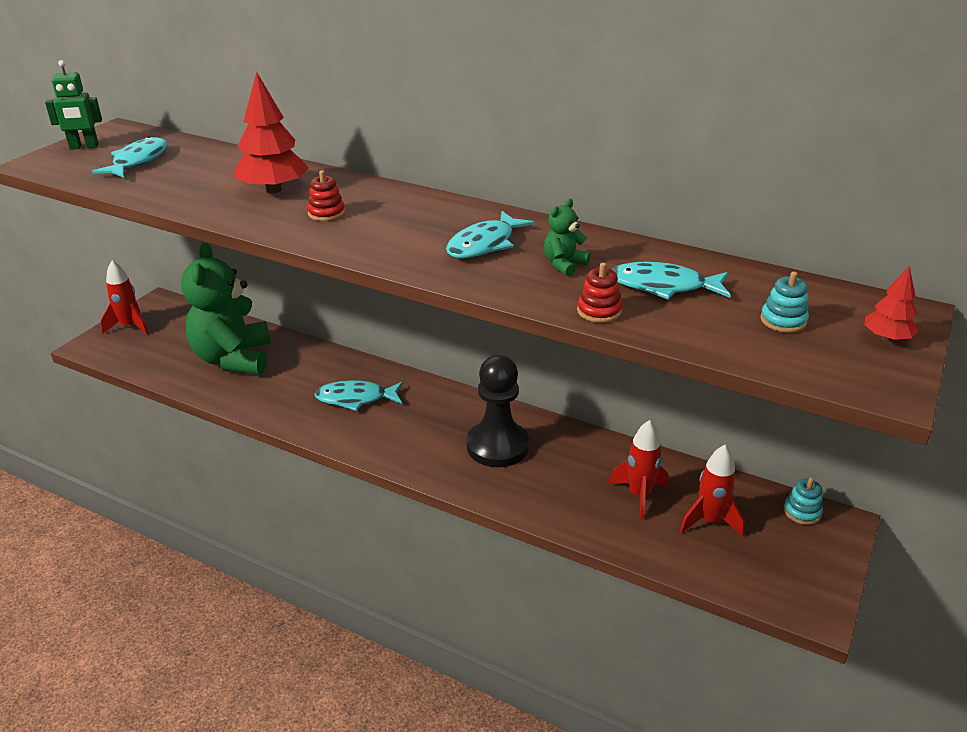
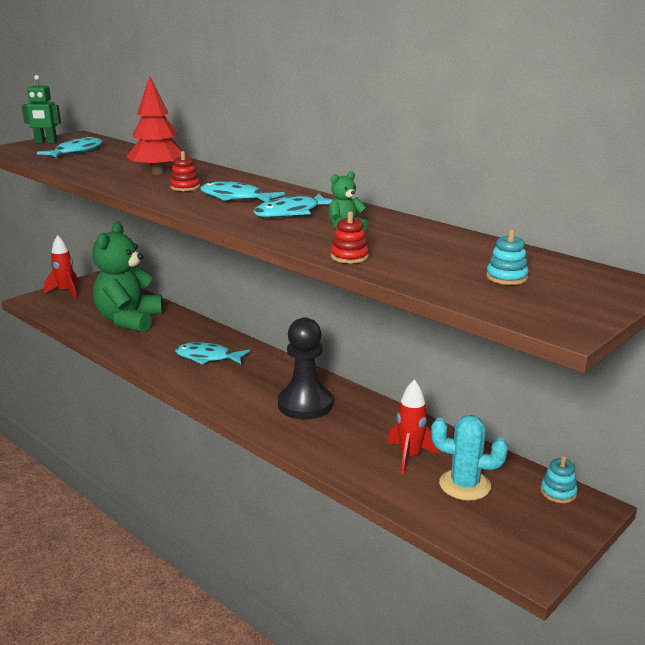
camera: 15 degrees right, 10 degrees down
turquoise fish [612,262,731,299] -> turquoise fish moved to [200,181,285,202]
red rocket [680,445,745,537] -> turquoise cactus [431,415,508,500]
red tree [864,266,919,341] -> none

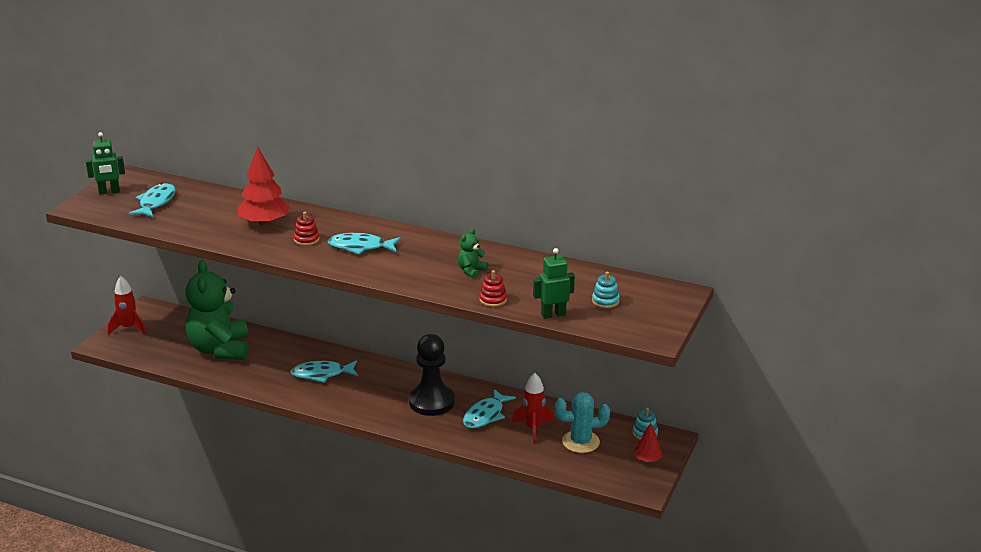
camera: 20 degrees left, 5 degrees up
turquoise fish [253,194,333,218] -> turquoise fish moved to [463,389,516,429]
none -> green robot [533,248,575,319]
none -> red tree [634,423,662,462]

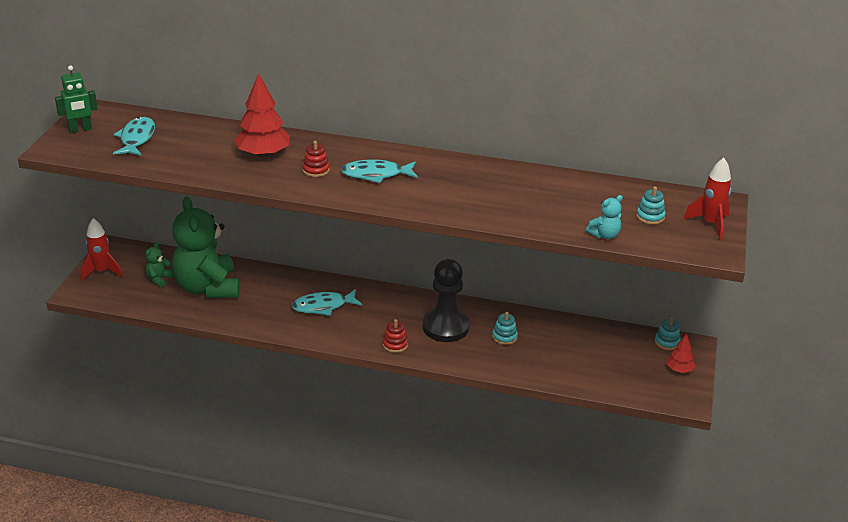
camera: 10 degrees left, 5 degrees up
green teddy bear [458,229,488,279] -> green teddy bear moved to [145,242,174,287]
turquoise fish [463,389,516,429] -> turquoise stacking toy [492,312,518,345]
red stacking toy [479,270,507,307] -> red stacking toy moved to [383,319,408,353]
red rocket [512,373,554,444] -> red rocket moved to [684,158,732,240]
green robot [533,248,575,319] -> turquoise teddy bear [586,195,623,239]
turquoise cactus [555,392,610,453] -> none

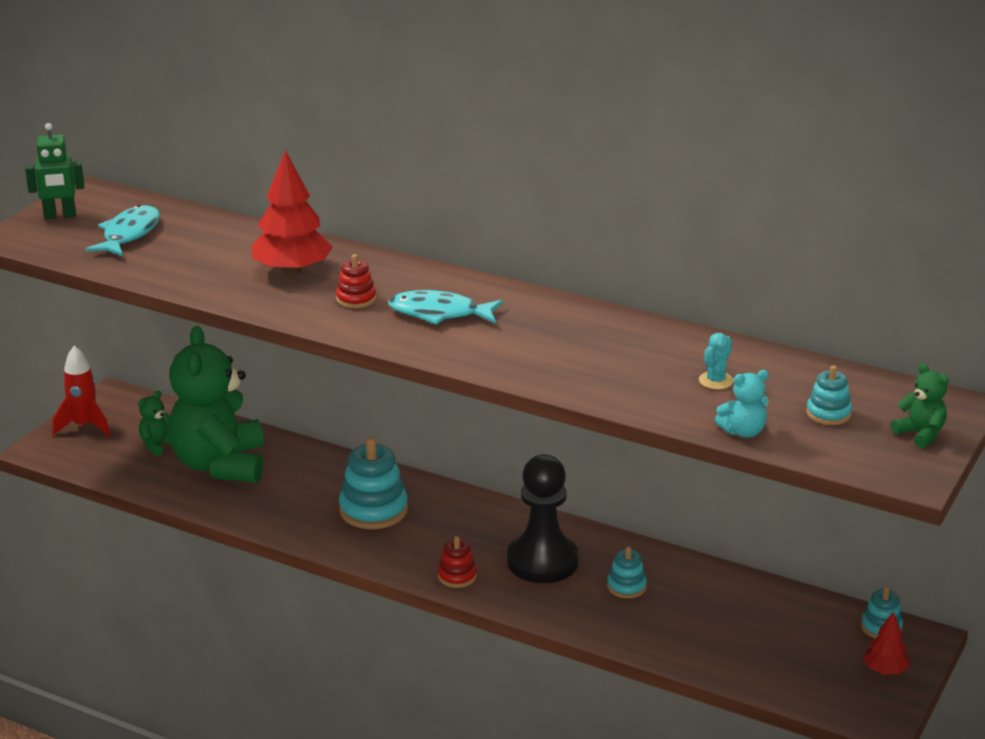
camera: 15 degrees right, 5 degrees down
turquoise fish [292,289,362,316] -> turquoise stacking toy [339,437,408,529]
red rocket [684,158,732,240] -> green teddy bear [891,363,949,448]
none -> turquoise cactus [699,333,733,389]

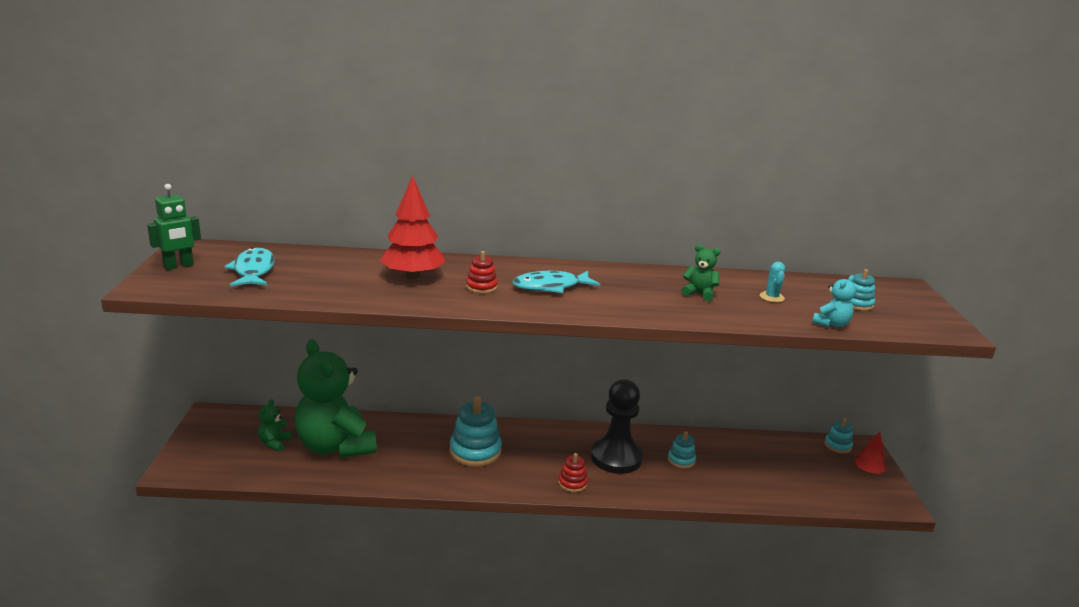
camera: 30 degrees left, 5 degrees down
red rocket [52,346,110,436] -> none
green teddy bear [891,363,949,448] -> green teddy bear moved to [681,244,721,301]

